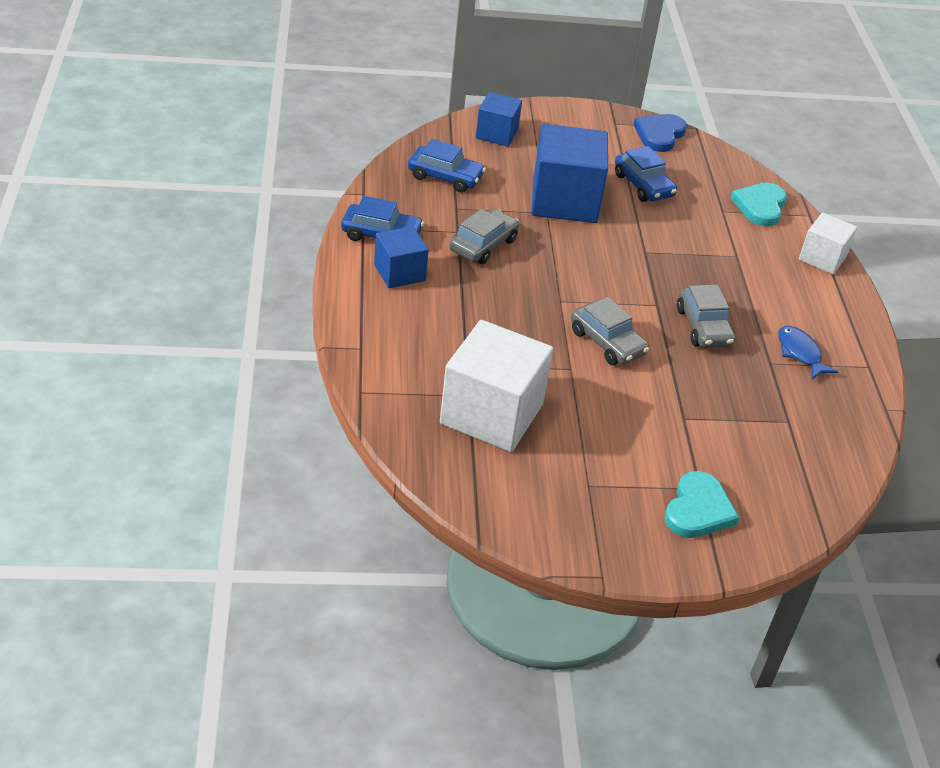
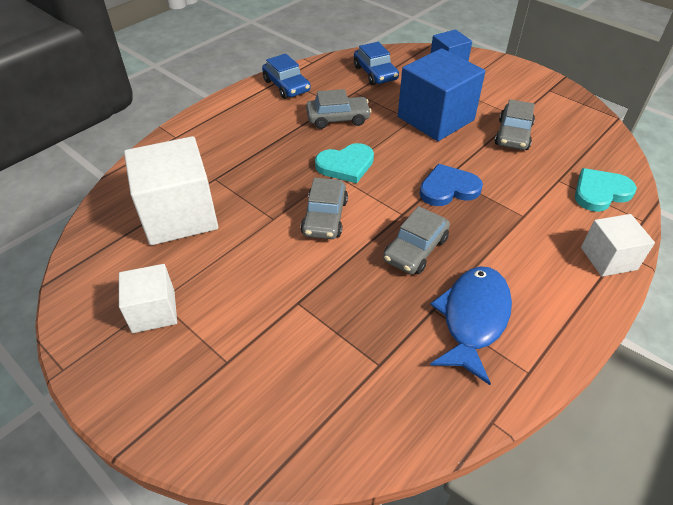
camera: 50 degrees right, 5 degrees up
blue cube [374,226,429,288] -> none
blue car [615,146,677,202] -> grey car [495,99,535,150]
blue heart [634,114,687,152] -> blue heart moved to [420,164,483,206]
turquoise heart [665,471,739,538] -> turquoise heart moved to [315,143,374,183]
blue fish [778,326,838,380] -> blue fish [430,266,512,385], size x1.67
none -> white cube [119,264,177,333]

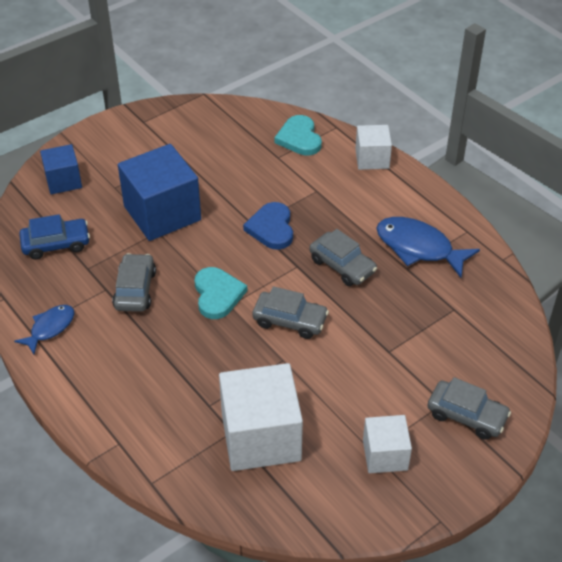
camera: 80 degrees left, 0 degrees up
blue car [262,53,311,99] -> blue fish [14,305,74,354]
grey car [495,99,535,150] -> grey car moved to [427,377,511,440]

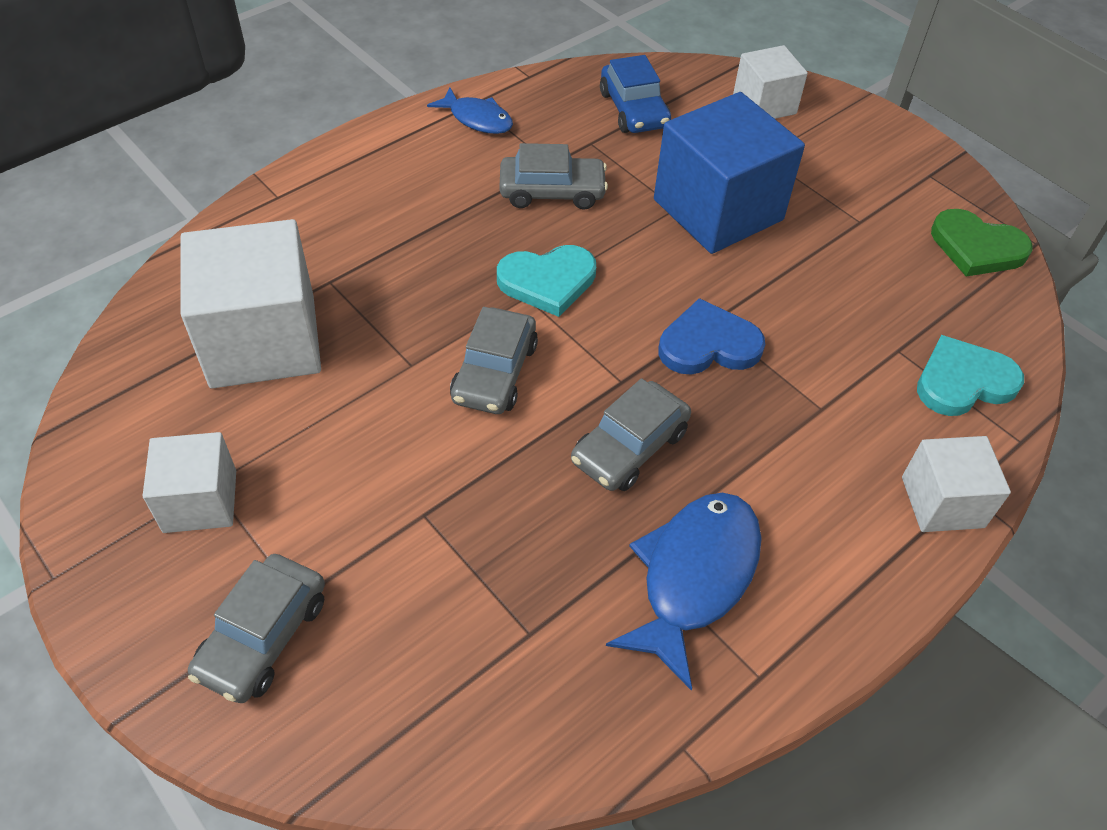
camera: 85 degrees right, 5 degrees up
blue cube [40,144,82,194] -> white cube [733,45,808,119]
none -> green heart [931,209,1033,277]

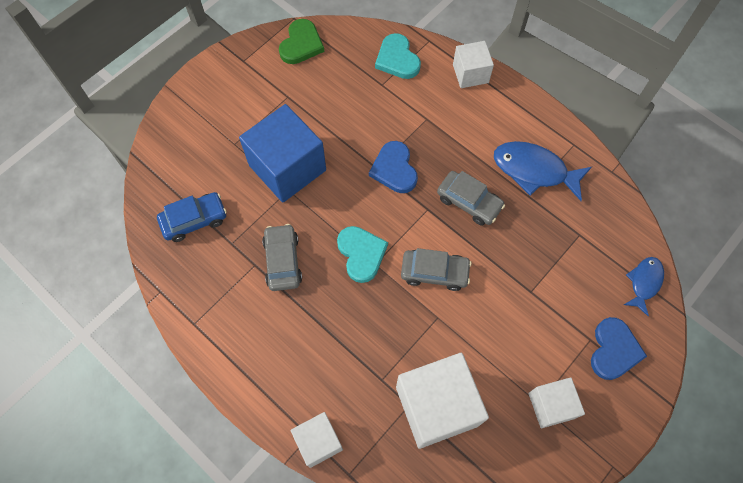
camera: 95 degrees left, 15 degrees up
grey car [188,554,325,703] -> blue heart [591,317,647,380]
blue fish [427,88,513,134] -> blue fish moved to [624,257,664,316]
white cube [733,45,808,119] -> white cube moved to [290,412,343,468]

